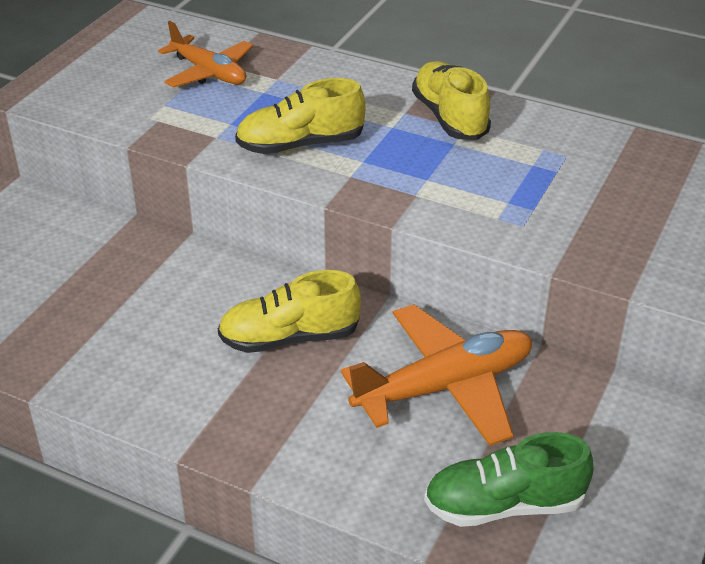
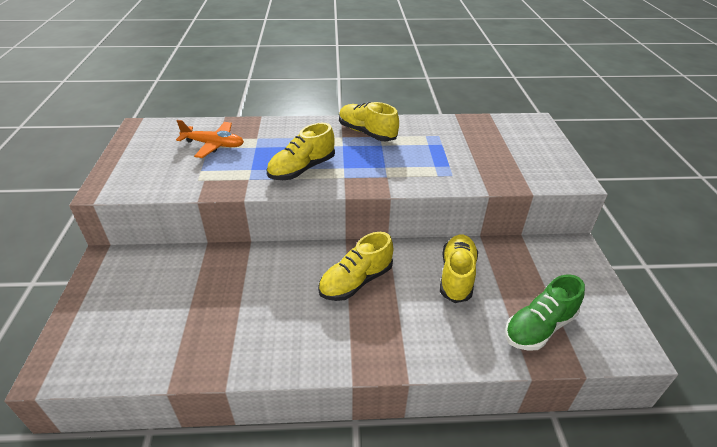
camera: 30 degrees left, 0 degrees up
orange plane [341,304,532,446] -> yellow shoe [440,235,478,303]

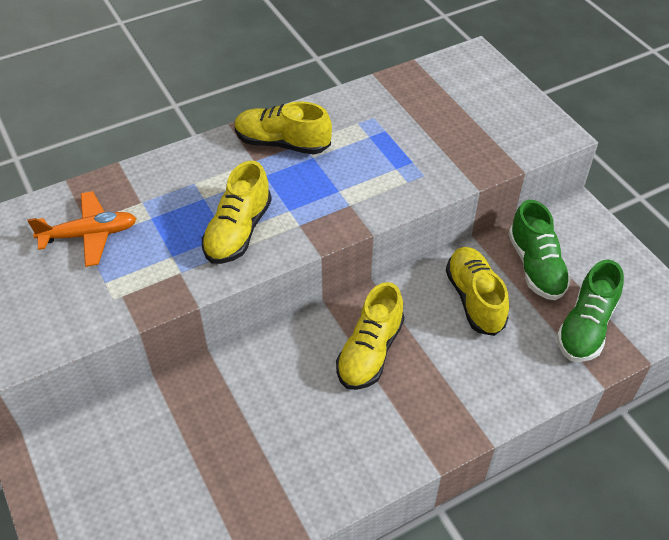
camera: 25 degrees left, 10 degrees up
none -> green shoe [509,200,571,300]

